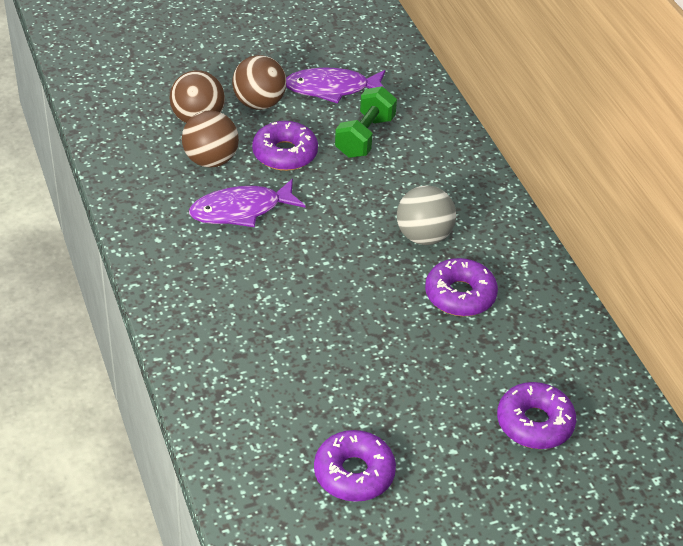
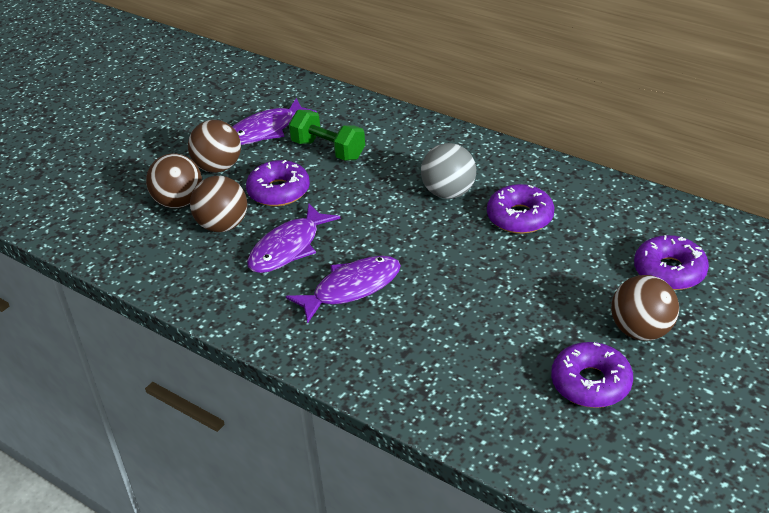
camera: 30 degrees left, 5 degrees down
green dumbbell [335,86,397,158] -> green dumbbell turned 45 degrees counterclockwise [289,110,365,161]
none -> purple fish [286,256,401,323]
none -> brown ball [611,275,679,341]

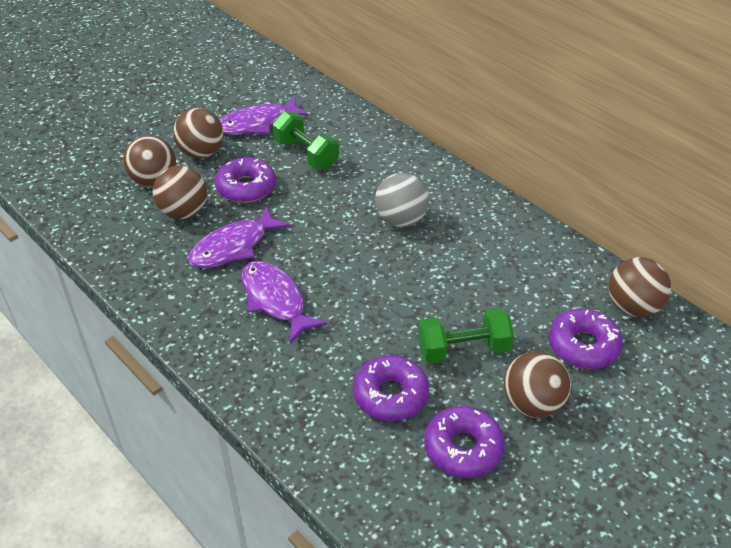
camera: 10 degrees right, 5 degrees up
purple fish [286,256,401,323] -> purple fish turned 105 degrees counterclockwise [242,261,327,343]
purple donut [487,184,554,234] -> purple donut moved to [353,355,429,421]
none -> green dumbbell [418,308,514,364]
none -> brown ball [609,257,671,317]

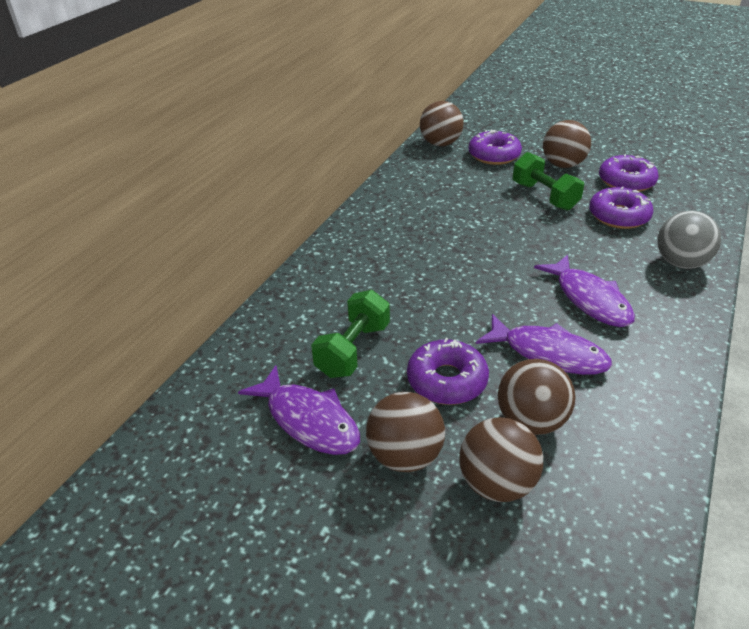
camera: 110 degrees left, 5 degrees down
purple fish [242,261,327,343] -> purple fish turned 60 degrees counterclockwise [534,254,635,327]
grey ball [375,173,429,227] -> grey ball moved to [657,211,721,269]

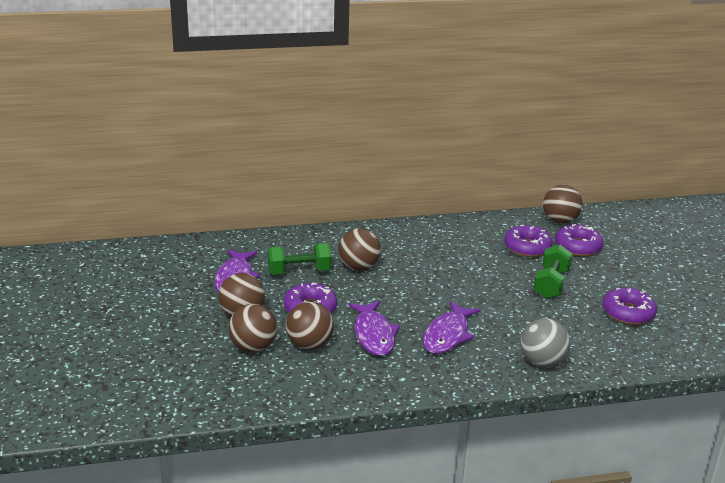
camera: 50 degrees right, 10 degrees down
brown ball [543,120,591,168] -> brown ball moved to [338,228,381,271]
purple donut [589,186,653,229] -> purple donut moved to [504,225,553,257]

